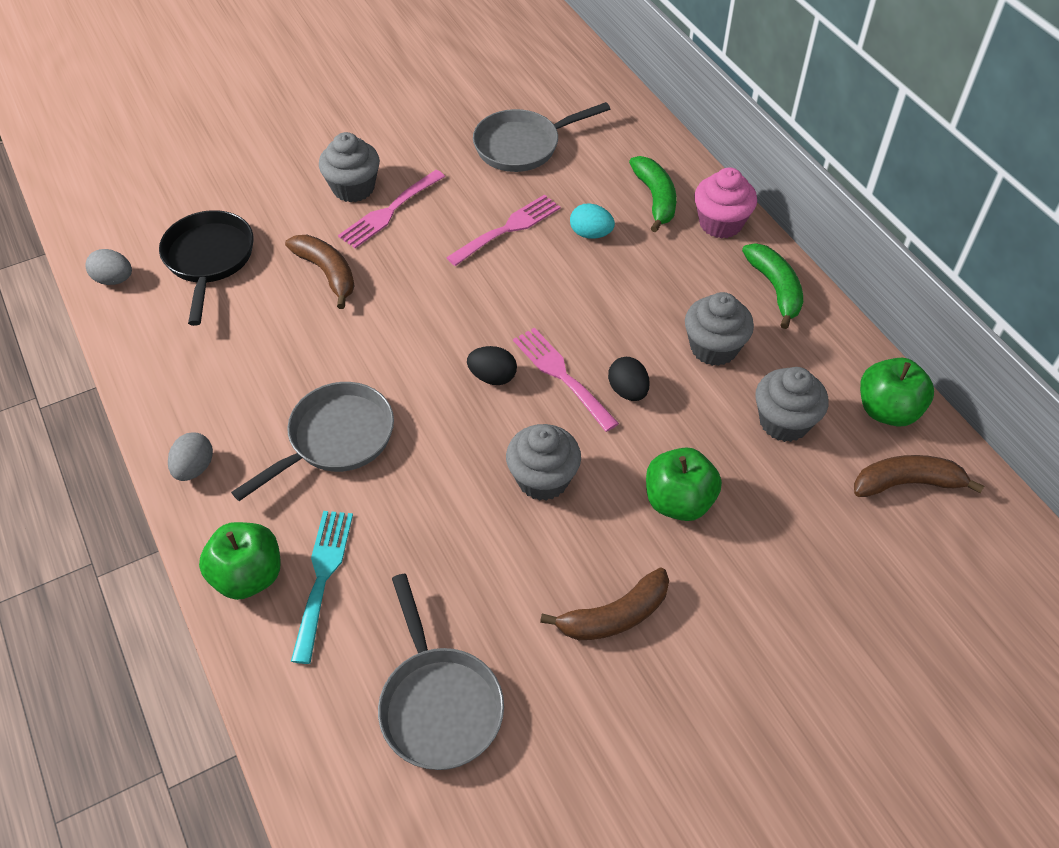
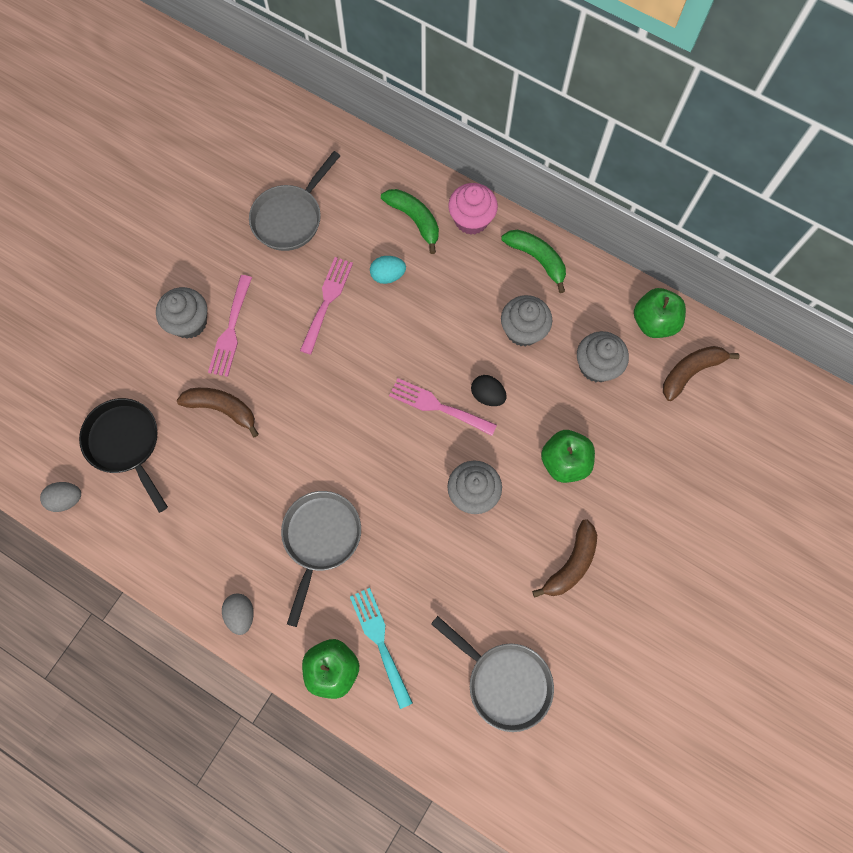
camera: 30 degrees left, 20 degrees up
black egg [467,346,517,385] -> none

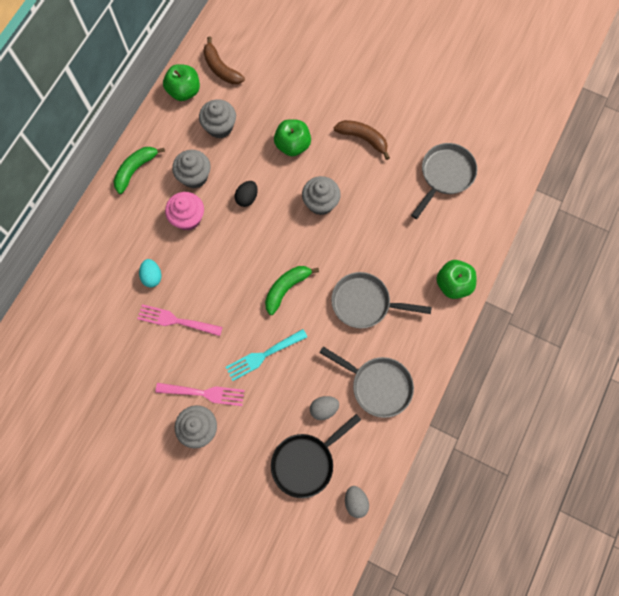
camera: 95 degrees left, 0 degrees up
brown banana [177,388,259,437] -> none
grey egg [222,593,254,635] -> grey egg moved to [310,396,339,420]
grey pan [249,151,340,251] -> grey pan moved to [319,346,414,418]
turquoise fork [350,588,413,709] -> turquoise fork moved to [226,329,307,381]
green banana [381,189,439,254] -> green banana moved to [265,266,319,315]
pink fork [389,378,497,436] -> none
pink cupcake [448,183,498,235] -> pink cupcake moved to [165,192,204,230]

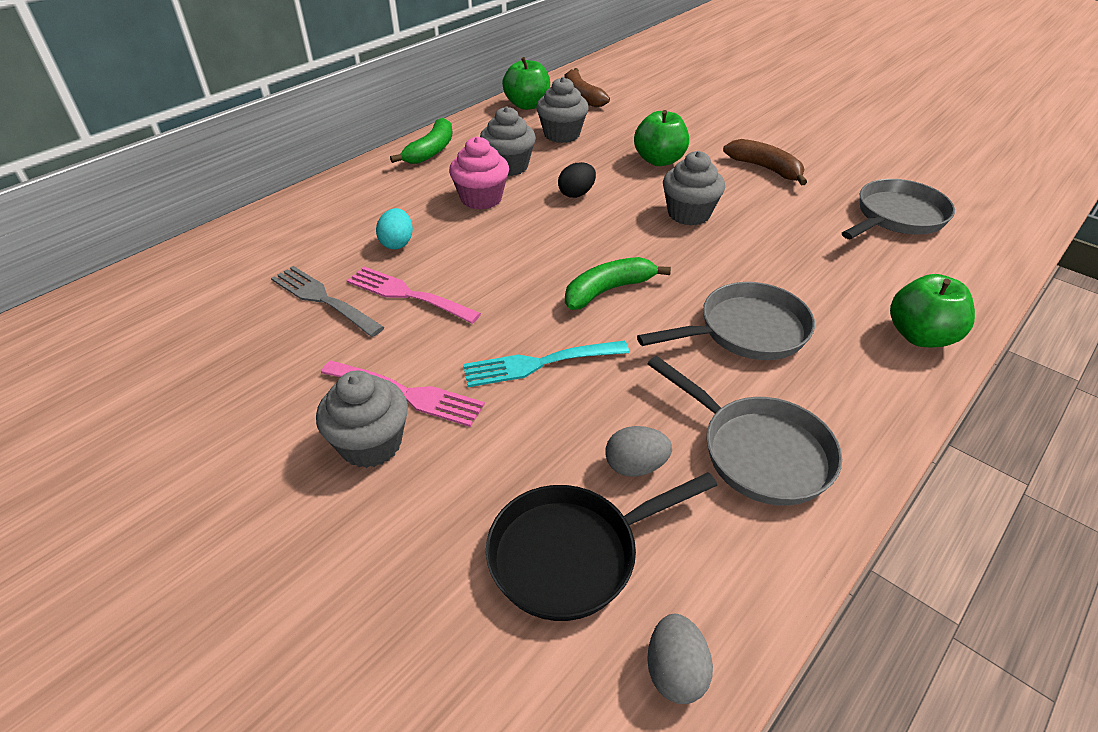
camera: 15 degrees right, 30 degrees down
green banana [114,147,165,194] -> green banana turned 150 degrees clockwise [390,118,452,164]
grey pan [331,272,432,328] -> grey pan turned 135 degrees clockwise [637,282,815,360]
none -> grey fork [271,266,384,337]

